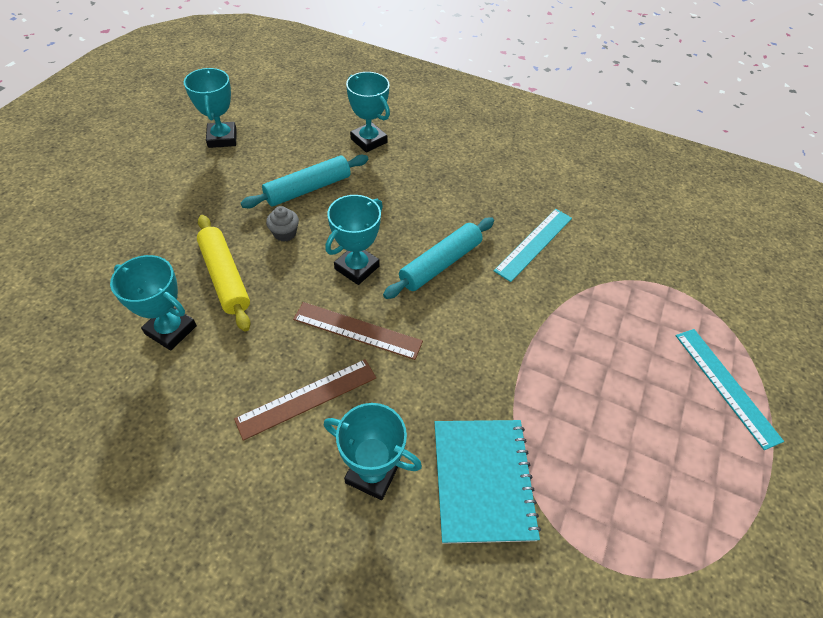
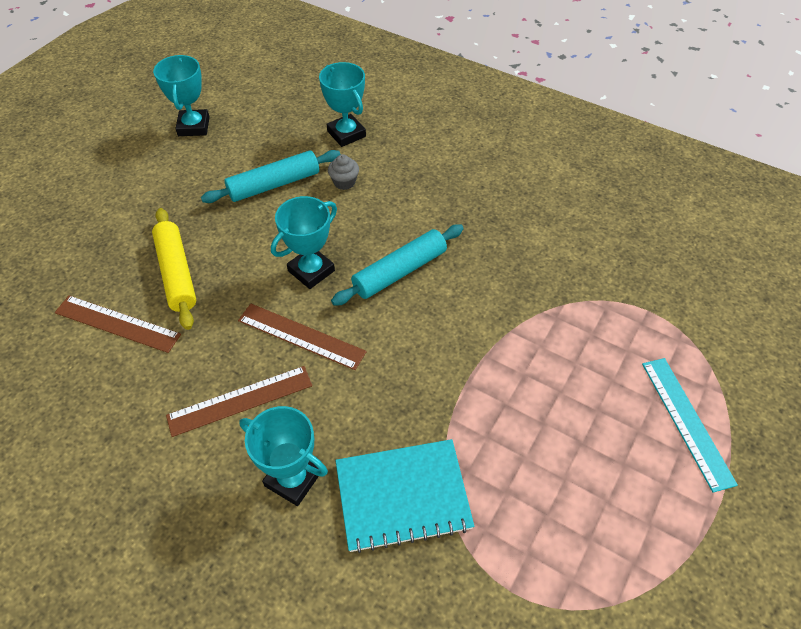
camera: 10 degrees right, 0 degrees up
turquoise trophy [110,255,197,351] -> brown ruler [55,295,181,353]
grey cupcake [266,206,299,242] -> grey cupcake moved to [328,154,359,190]
turquoise notebook [435,420,541,544] -> turquoise notebook turned 75 degrees clockwise [335,439,474,553]
turquoise ruler [494,209,572,282] -> none

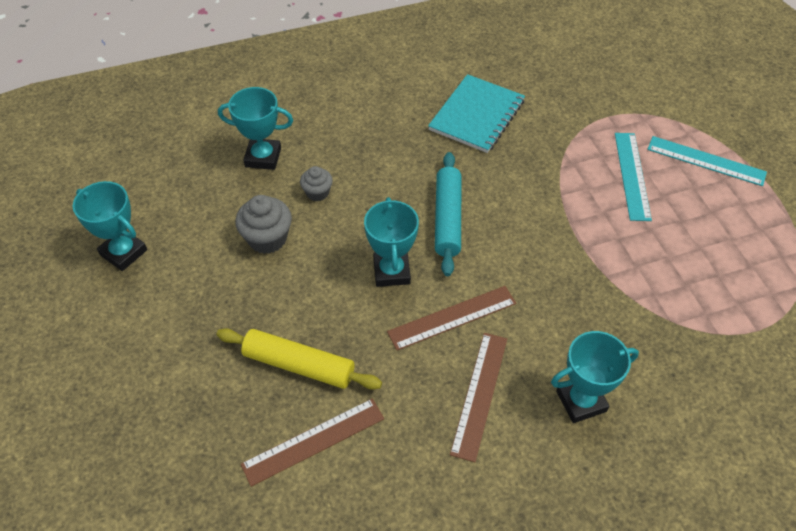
camera: 50 degrees left, 0 degrees up
turquoise rolling pin [201,150,341,203] -> grey cupcake [235,195,292,254]
turquoise notebook [335,439,474,553] -> turquoise notebook moved to [428,74,525,153]
none -> turquoise ruler [615,133,652,221]

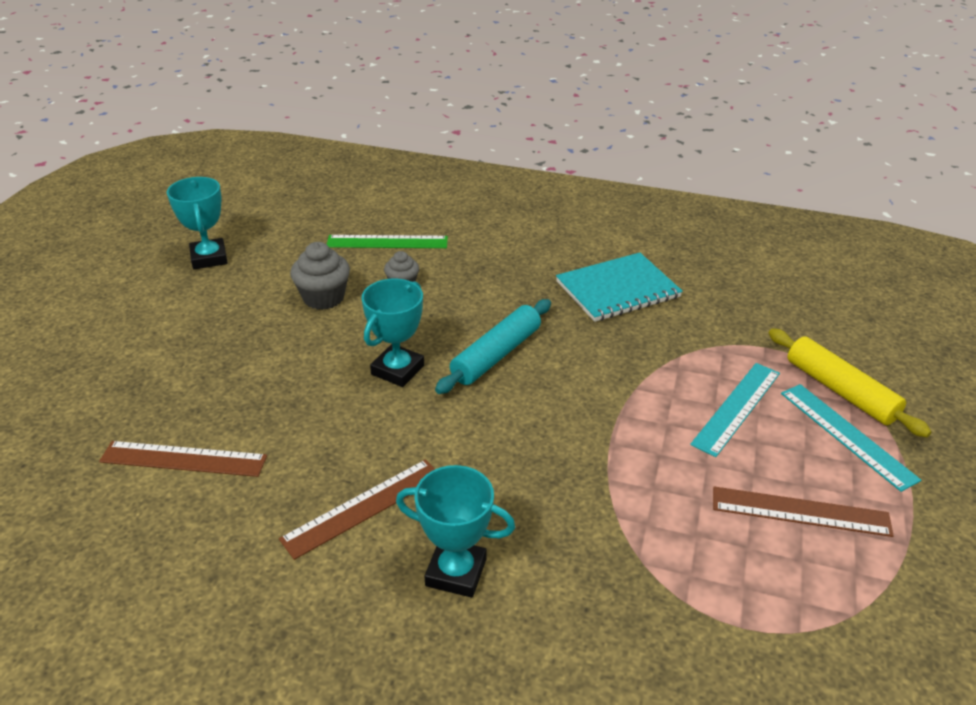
camera: 35 degrees right, 15 degrees down
yellow rolling pin [217,328,382,390] -> yellow rolling pin moved to [769,328,932,437]
turquoise trophy [218,87,293,170] -> green ruler [327,235,448,248]
brown ruler [387,286,516,351] -> brown ruler moved to [713,487,894,537]

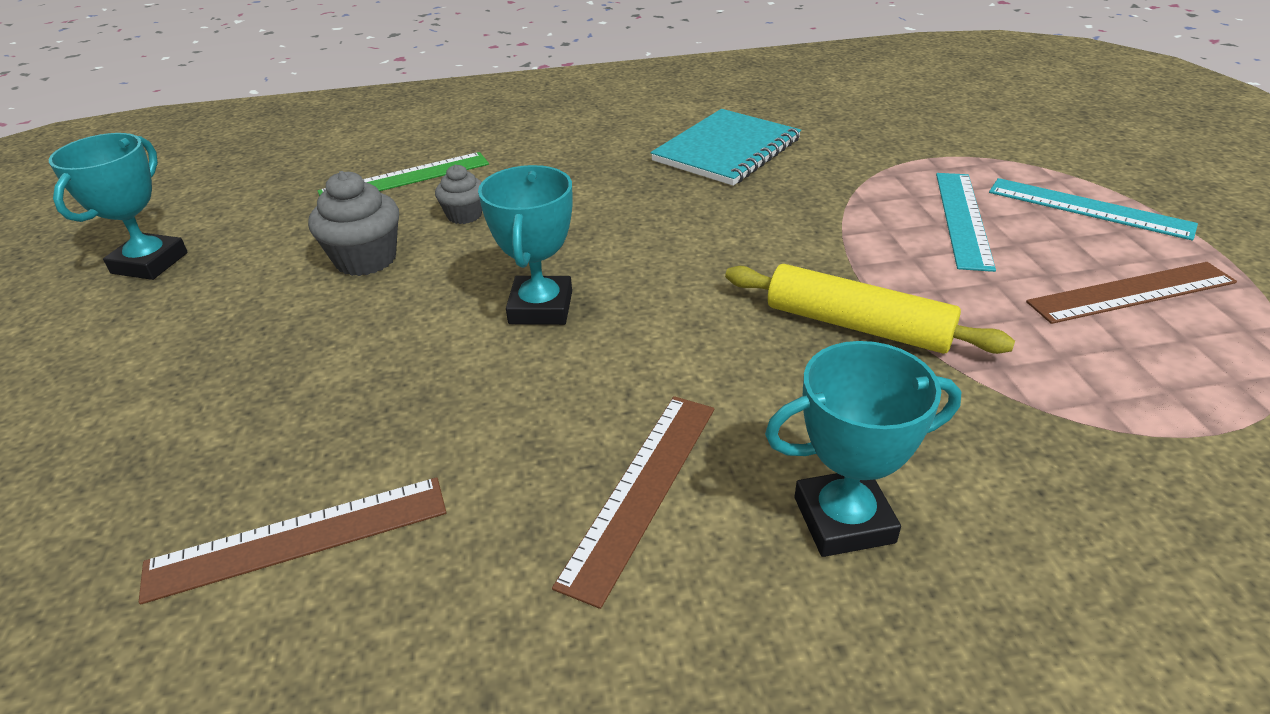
camera: 25 degrees left, 0 degrees up
turquoise trophy [167,177,227,269] -> turquoise trophy turned 60 degrees clockwise [49,133,188,280]
turquoise rolling pin [435,299,551,394] -> none
yellow rolling pin [769,328,932,437] -> yellow rolling pin moved to [725,264,1015,354]

